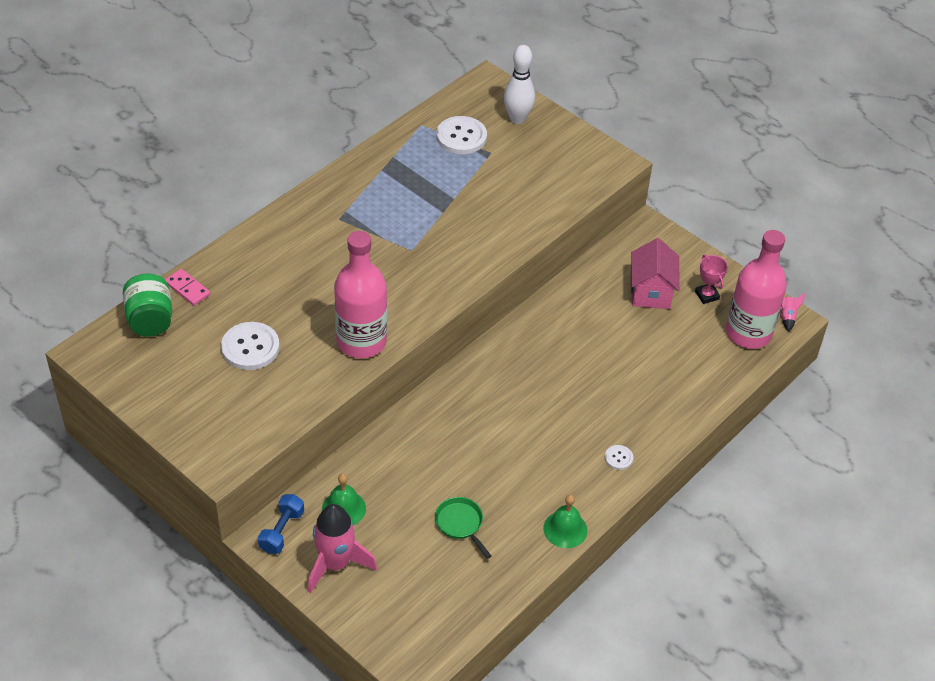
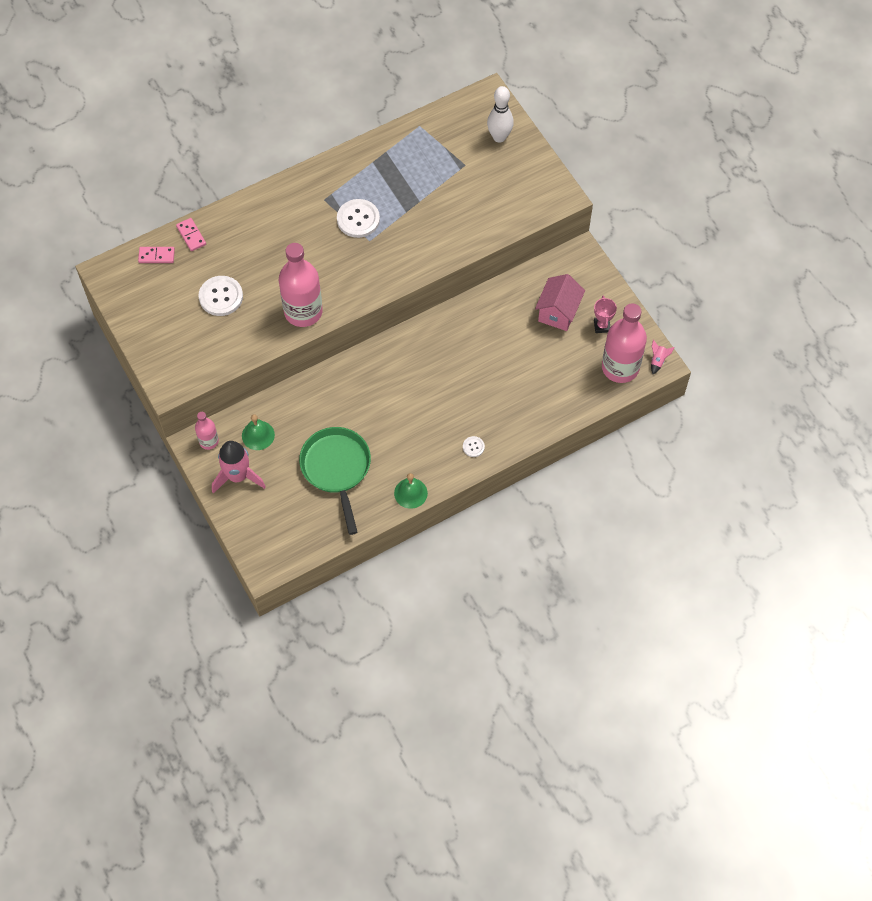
camera: 20 degrees right, 15 degrees up
green jar [123,274,172,337] -> pink domino [138,247,175,263]
blue dumbbell [258,494,304,554] -> pink bottle [195,412,219,450]
green pan [435,497,491,559] -> green pan [299,427,371,535], size x1.98
white button [436,116,487,154] -> white button moved to [337,199,380,238]

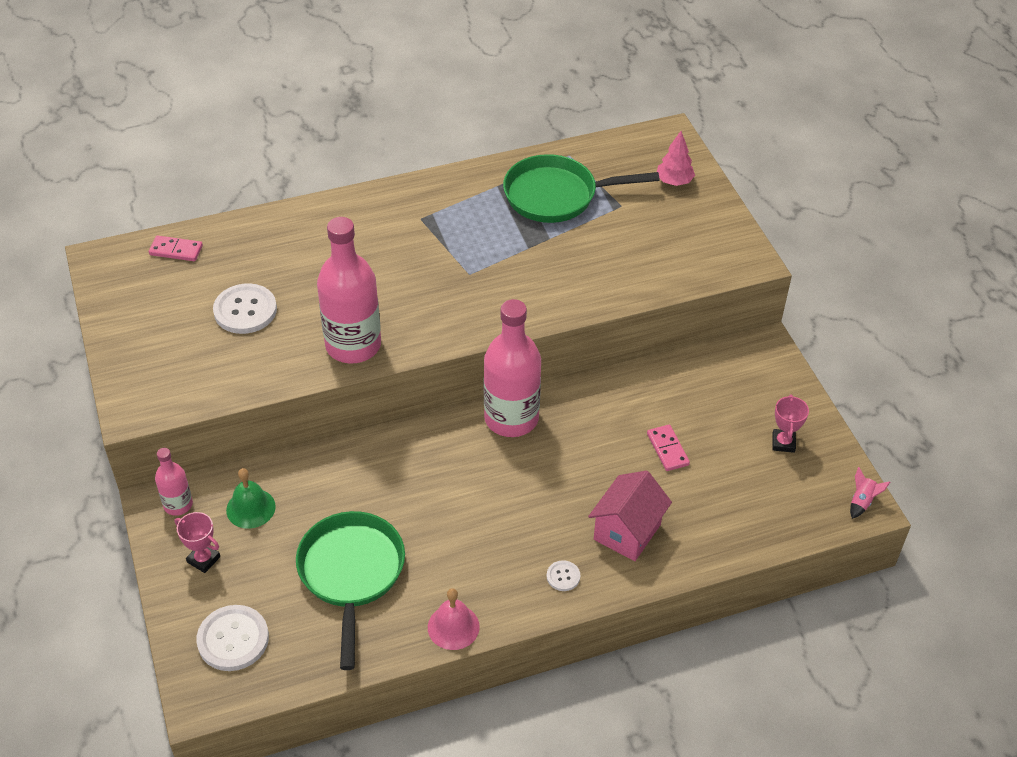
camera: 10 degrees right, 15 degrees down
pink domino [176,218,206,251] -> pink domino moved to [647,424,690,471]
pink rocket [212,441,266,494] -> pink trophy [175,512,220,573]
white button [337,199,380,238] -> white button moved to [197,605,269,671]
green bell [394,473,428,509] -> pink bell [428,588,480,650]
white bowling pin [487,86,514,143] -> pink tree [657,131,695,186]
pink house [535,274,585,331] -> pink house moved to [588,471,672,561]
pink bottle [602,303,647,383] -> pink bottle moved to [484,299,541,437]
none -> green pan [503,154,660,223]

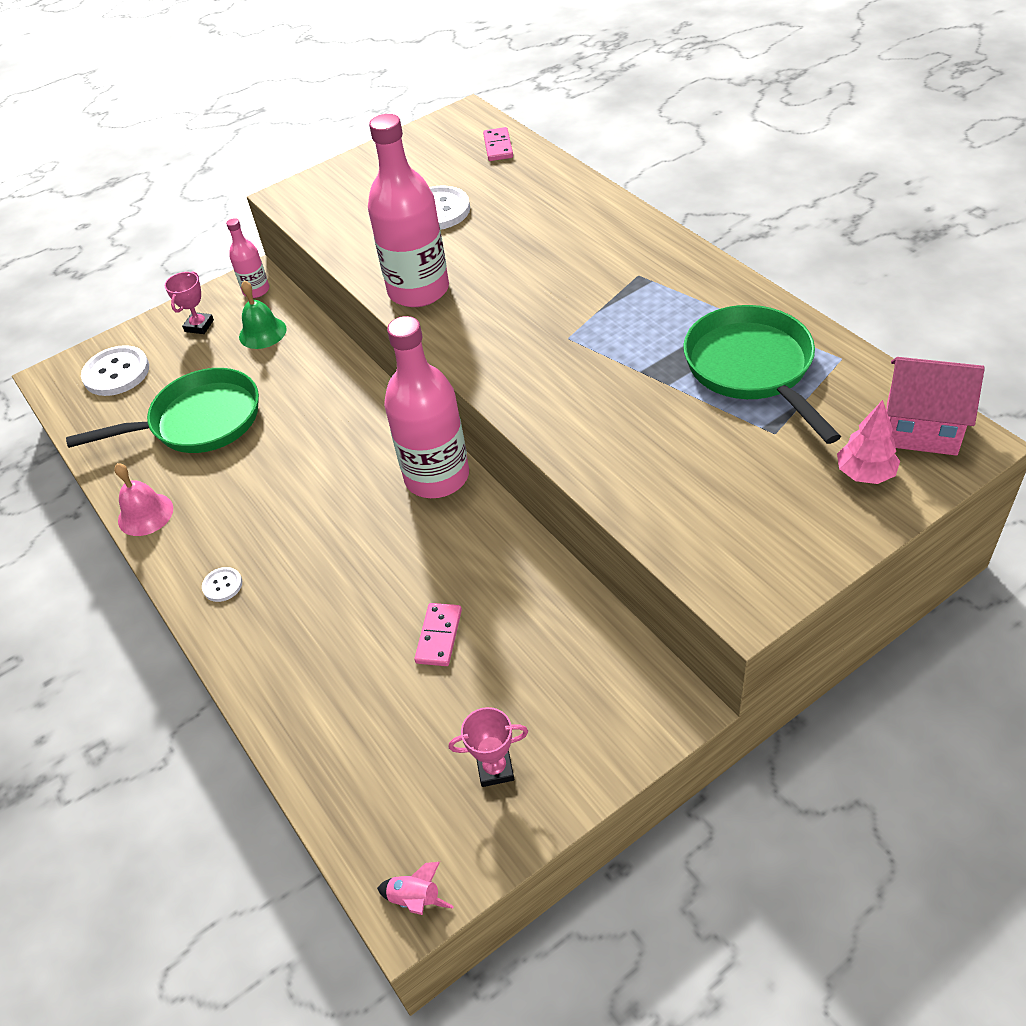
camera: 80 degrees right, 0 degrees up
pink house [588,471,672,561] -> pink house moved to [886,357,985,456]
pink domino [647,424,690,471] -> pink domino turned 45 degrees counterclockwise [414,603,462,666]

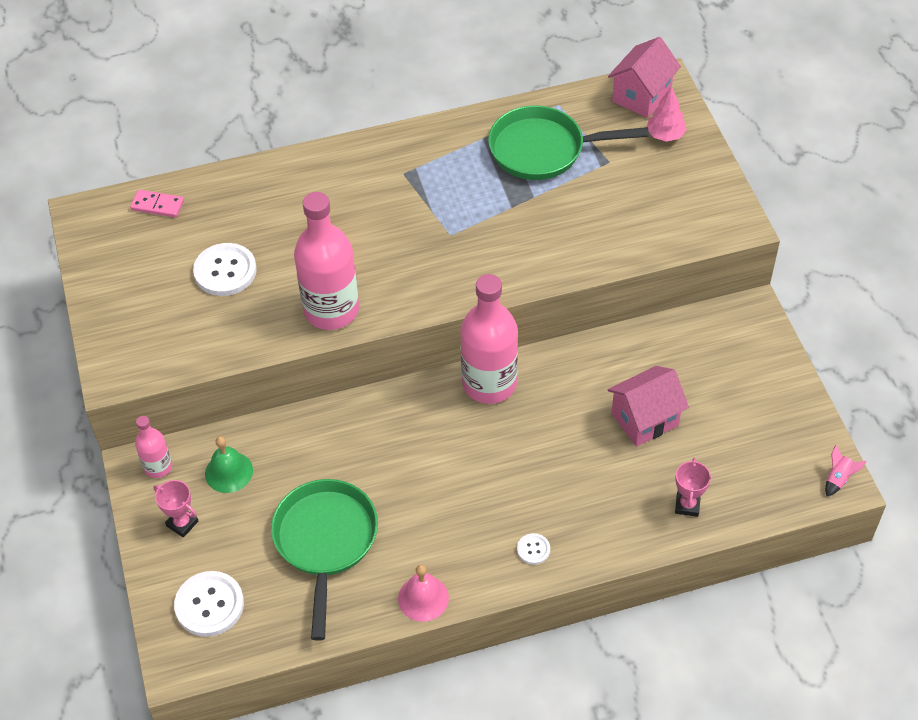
camera: 75 degrees left, 5 degrees up
pink domino [414,603,462,666] -> pink house [607,366,689,447]
pink trophy [449,707,528,787] -> pink trophy moved to [675,458,711,517]

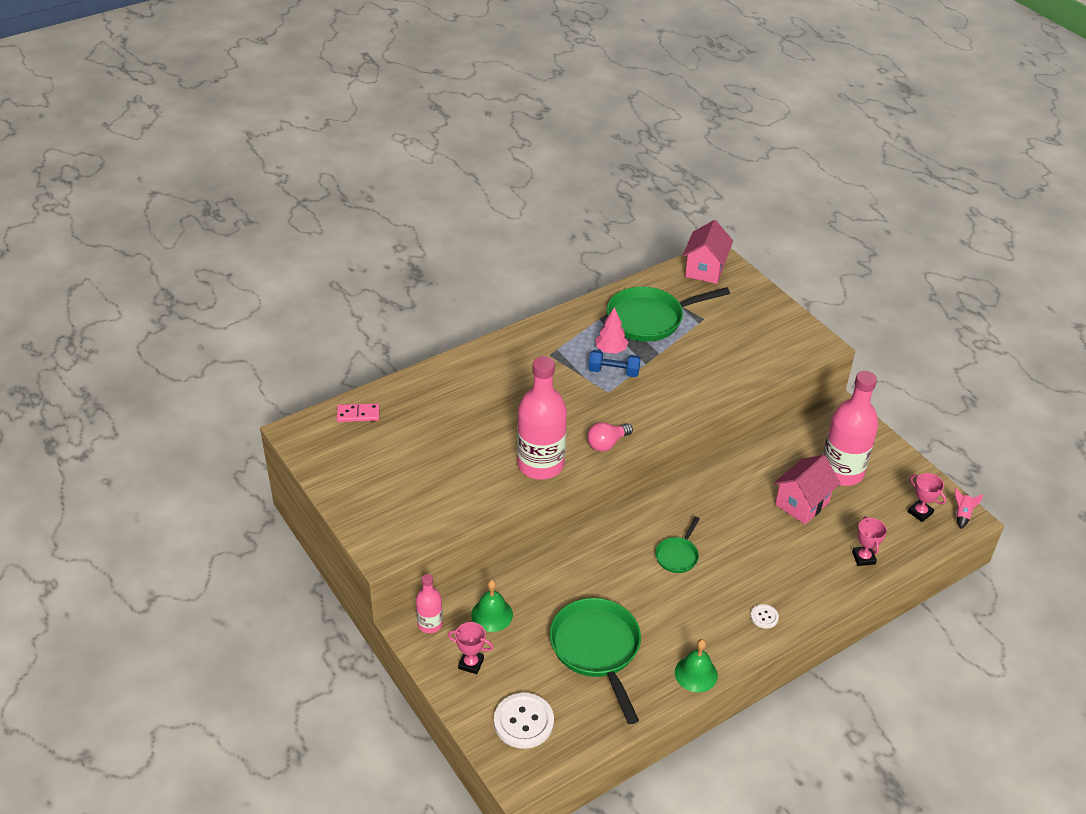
camera: 20 degrees left, 10 degrees down
white button [193,243,257,296] -> none
pink bell [398,564,449,622] -> green bell [675,639,718,692]
pink bottle [460,274,518,404] -> pink bottle moved to [823,371,878,486]
pink tree [647,86,687,142] -> pink tree moved to [595,307,629,354]
none -> pink light bulb [587,422,633,452]
none -> blue dumbbell [588,350,641,377]
none -> green pan [655,517,700,573]
none -> pink trophy [908,473,946,522]

